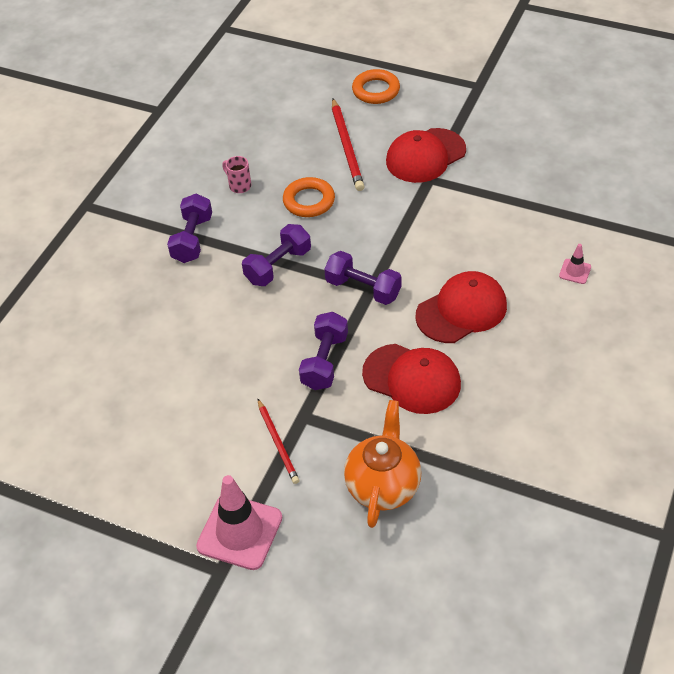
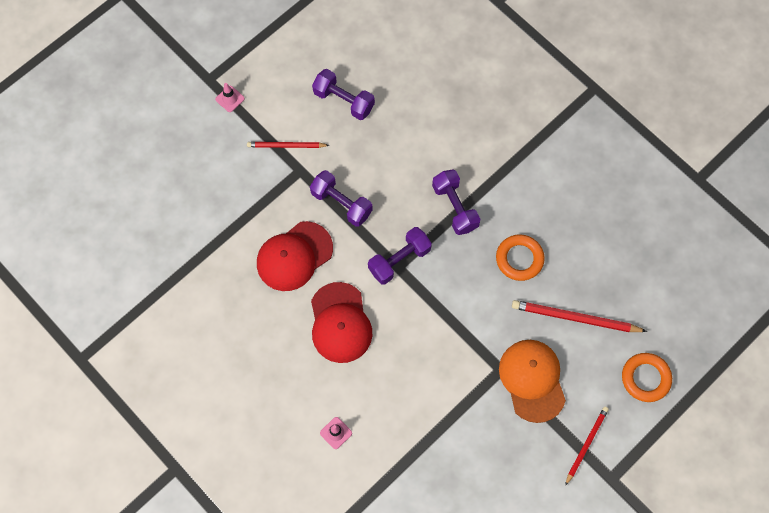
camera: 110 degrees right, 20 degrees up
purple dumbbell [167,193,212,263] -> purple dumbbell moved to [312,69,375,120]
pink traffic cone [196,475,282,570] -> pink traffic cone [215,83,245,112], size x0.46
pink mug [222,156,251,193] -> none
orange teapot [344,400,421,528] -> none
red cap [386,128,466,183] -> orange cap [499,340,566,423]
none -> red pencil [565,407,609,486]

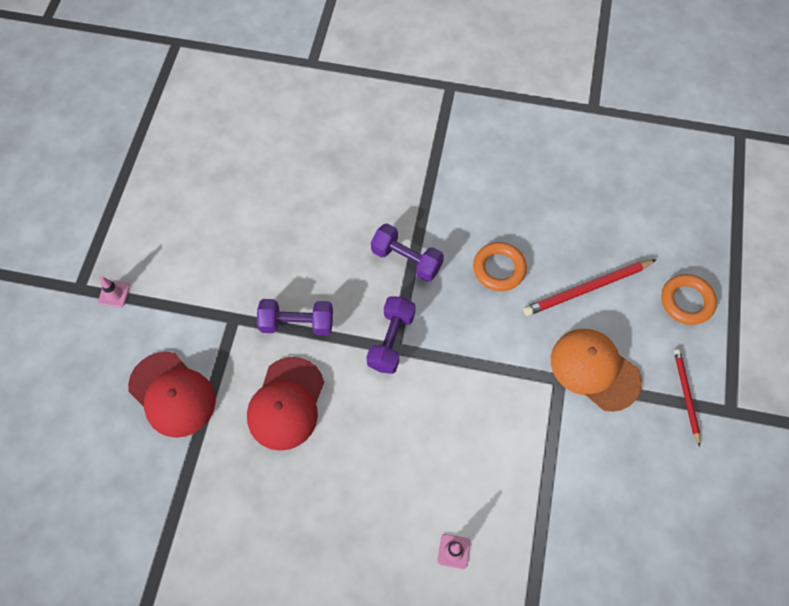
camera: 35 degrees left, 5 degrees down
red pencil [247,142,329,148] -> none
red cap [311,282,372,363] -> red cap moved to [128,352,216,438]
purple dumbbell [312,69,375,120] -> none

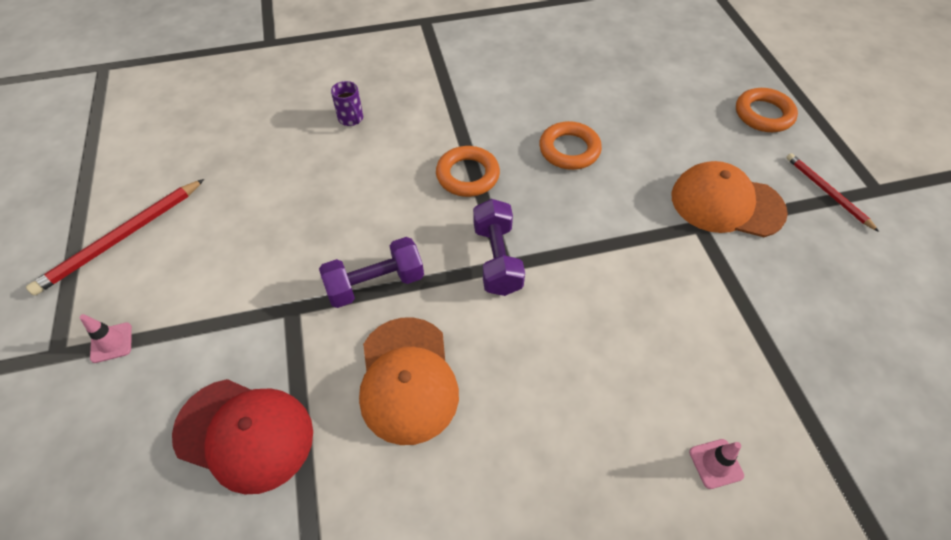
camera: 25 degrees left, 10 degrees down
red cap [247,357,324,451] -> orange cap [359,317,459,445]
purple dumbbell [371,223,444,282] -> orange ring [436,146,500,197]
red pencil [523,259,657,316] -> red pencil moved to [26,179,204,296]
none -> purple mug [331,81,363,126]

